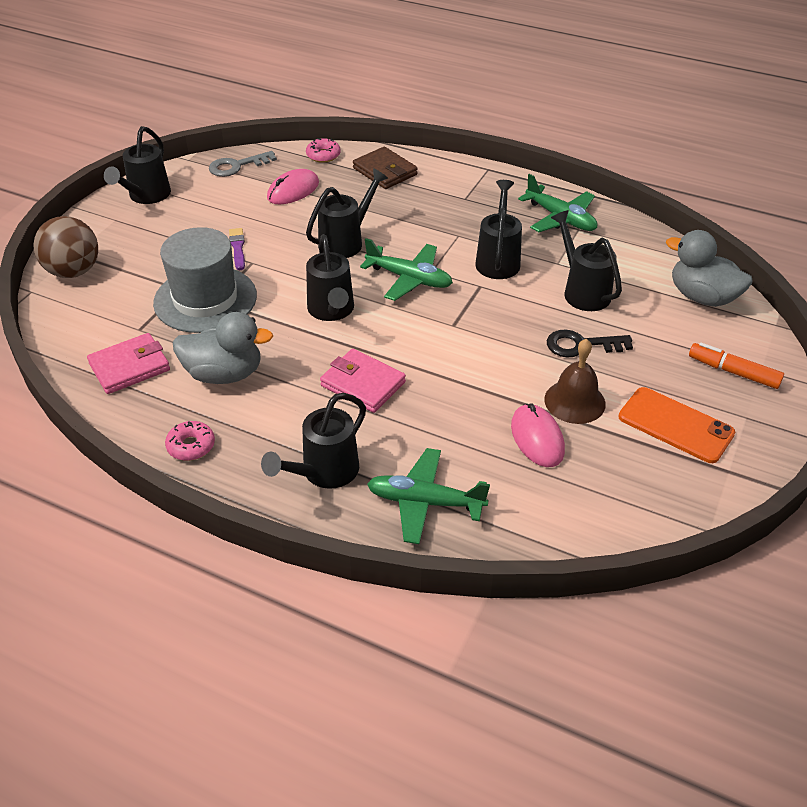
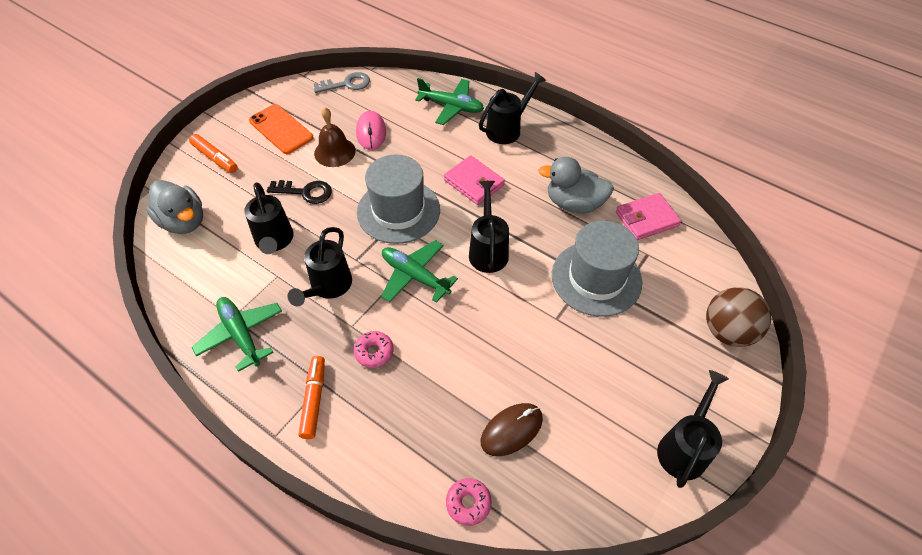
camera: 170 degrees left, 10 degrees up
pink donut [165,421,215,461] -> pink donut moved to [354,331,393,368]
grey key [209,151,277,177] -> grey key moved to [314,72,370,93]
purple brush [229,228,245,270] -> none
pink mouse [267,169,319,204] -> brown mouse [481,403,543,456]
black watering can [306,168,388,258] -> none
brown wallet [353,147,418,189] -> none
none -> orange marker [299,356,325,439]
none -> grey hat [357,155,440,244]

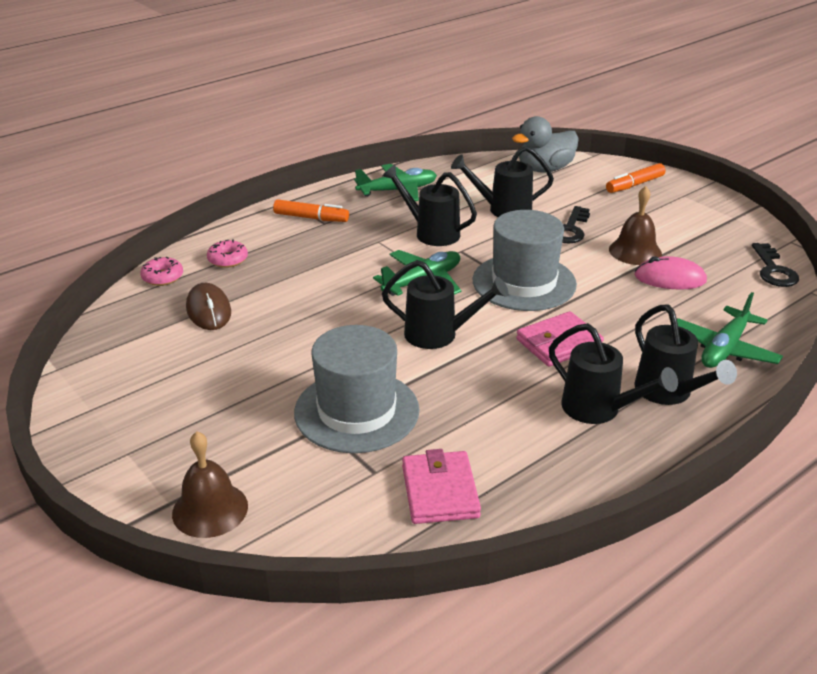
camera: 105 degrees right, 20 degrees down
orange phone [249,104,314,154] -> none
grey key [314,72,370,93] -> black key [752,243,799,287]
pink donut [354,331,393,368] -> pink donut moved to [207,239,248,268]
grey duck [538,157,614,214] -> none
black watering can [657,370,729,488] -> black watering can moved to [549,323,678,424]
brown ball [706,287,771,347] -> brown bell [172,431,248,538]

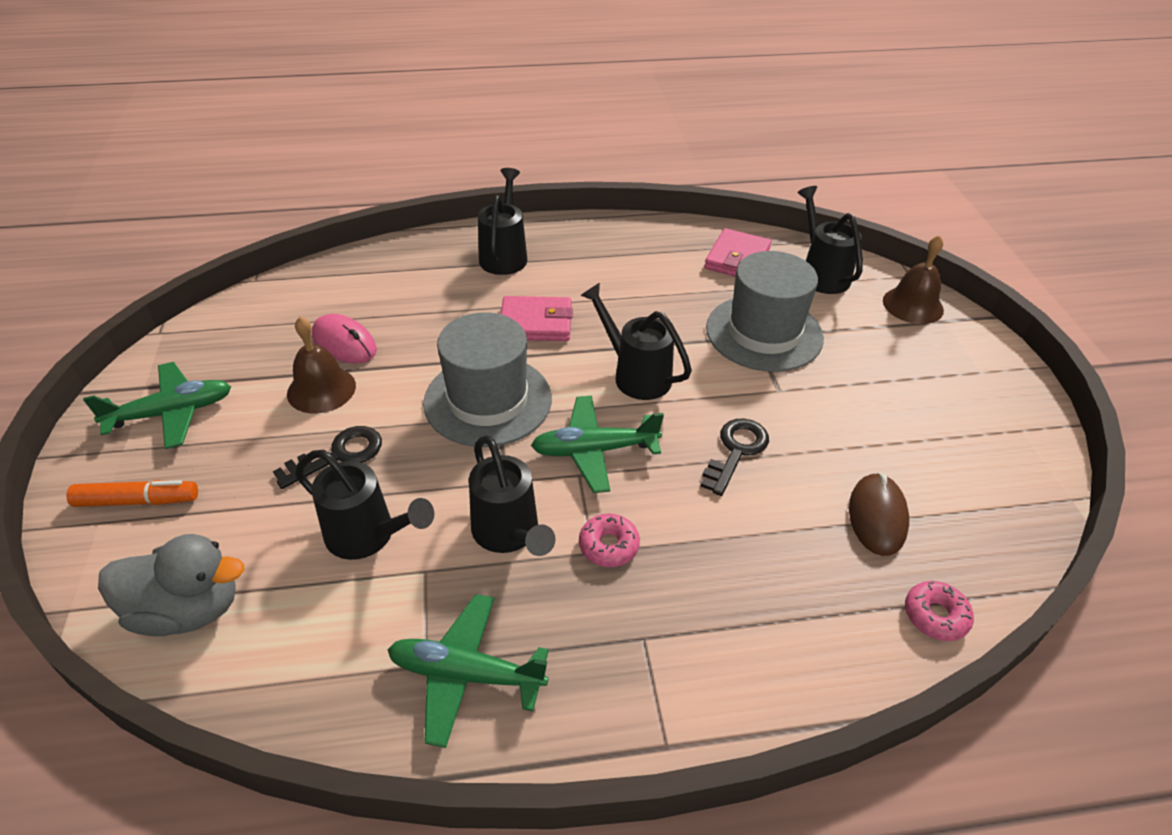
camera: 150 degrees left, 10 degrees up
pink donut [207,239,248,268] -> pink donut moved to [579,514,640,567]
orange marker [273,199,349,222] -> none
black watering can [549,323,678,424] -> black watering can moved to [797,186,863,294]
green plane [677,292,783,368] -> green plane moved to [83,362,231,449]
black key [752,243,799,287] -> black key moved to [701,419,769,496]

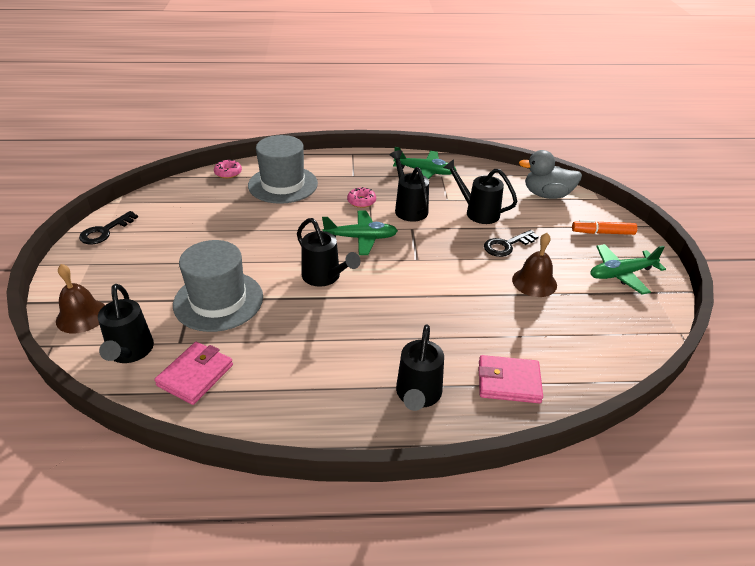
camera: 175 degrees left, 5 degrees down
pink mouse [312,314,377,364] -> none
grey hat [423,312,552,447] -> grey hat moved to [248,135,318,204]
pink wallet [501,296,573,341] -> pink wallet moved to [479,355,543,403]
black key [701,419,769,496] -> black key moved to [79,211,138,244]
brown mouse [849,473,909,556] -> none

